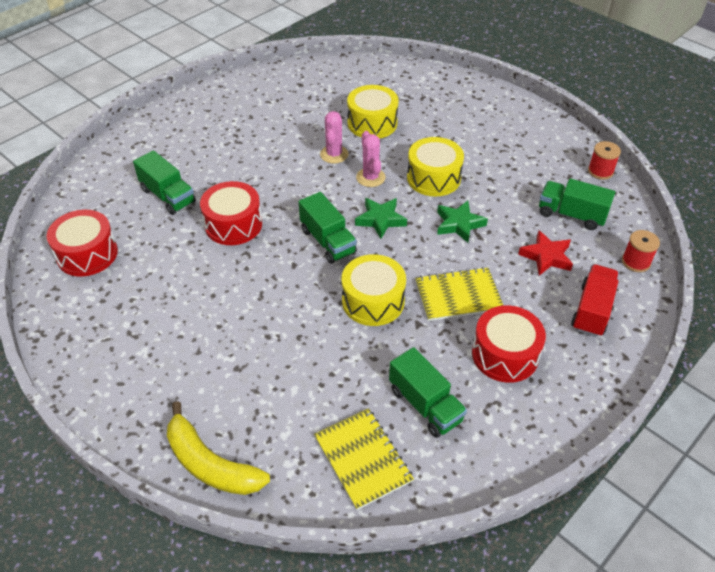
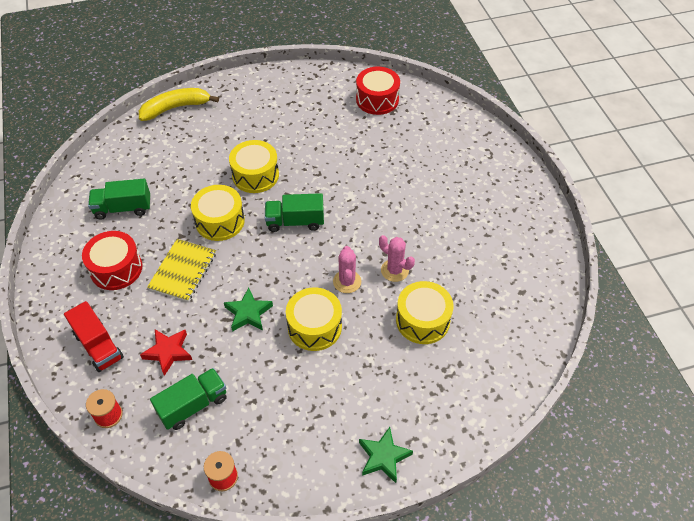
camera: 120 degrees right, 5 degrees up
green truck [133,150,196,215] -> none
red drum [200,181,262,245] -> none
yellow notebook [314,408,414,510] -> none
green star [355,198,407,239] -> green star moved to [359,427,413,483]
pink cactus [356,131,386,187] -> pink cactus turned 75 degrees clockwise [333,246,361,293]
none -> yellow drum [229,140,279,193]

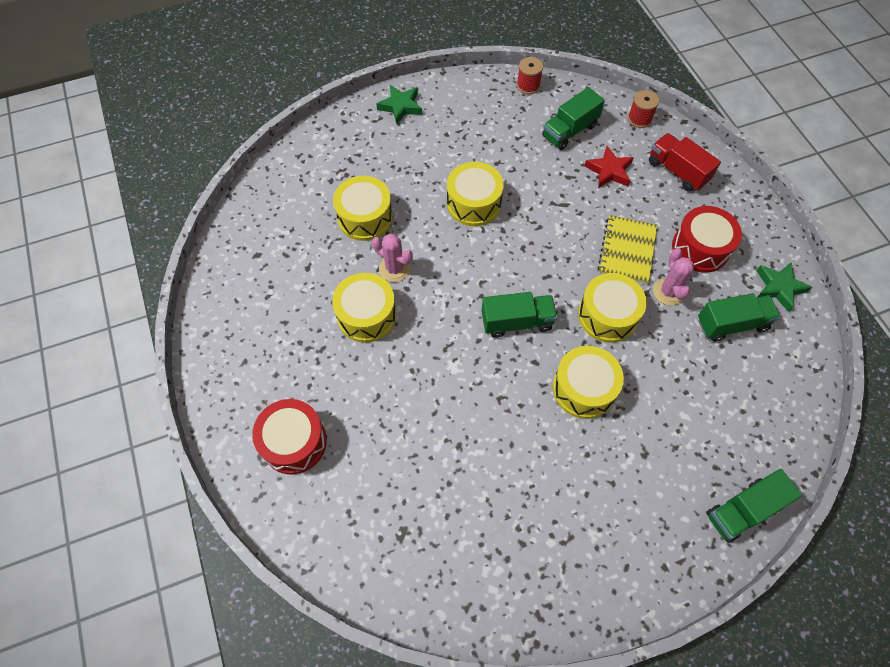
camera: 175 degrees right, 10 degrees up
yellow banana [139,88,219,121] -> green truck [706,469,802,543]
green star [224,288,273,332] -> green star moved to [756,262,812,312]
pink cactus [333,246,361,293] -> pink cactus moved to [653,248,694,305]
red drum [356,67,400,115] -> red drum moved to [252,399,327,475]
none -> yellow drum [332,273,397,343]

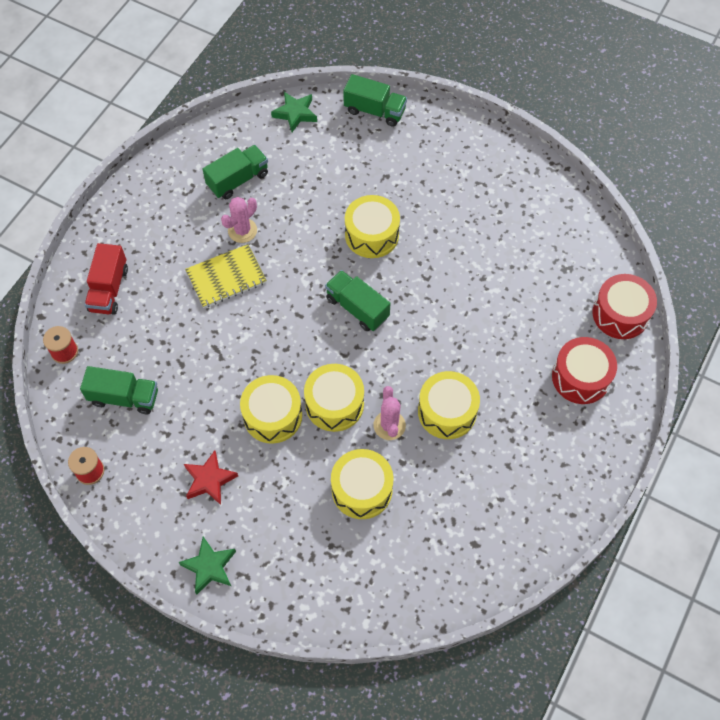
camera: 130 degrees left, 0 degrees up
yellow drum [578,273,647,343] -> yellow drum moved to [304,364,364,432]
red star [584,146,634,188] -> red star moved to [184,451,238,505]
red drum [672,206,742,273] -> red drum moved to [593,274,657,339]
green truck [698,293,780,342] -> green truck turned 105 degrees clockwise [202,145,268,199]
green star [756,262,812,312] -> green star moved to [271,92,317,132]

